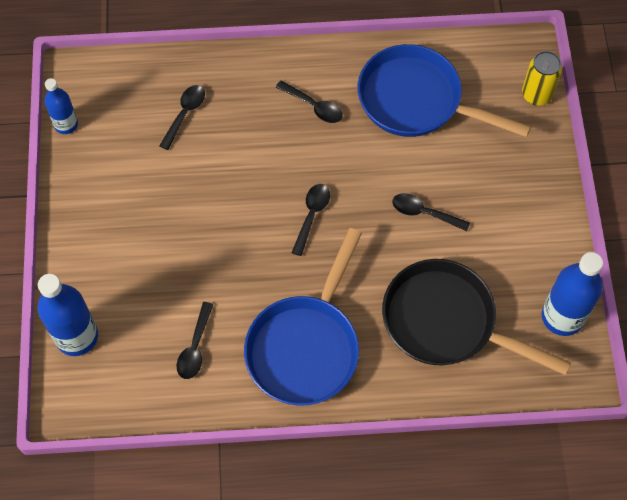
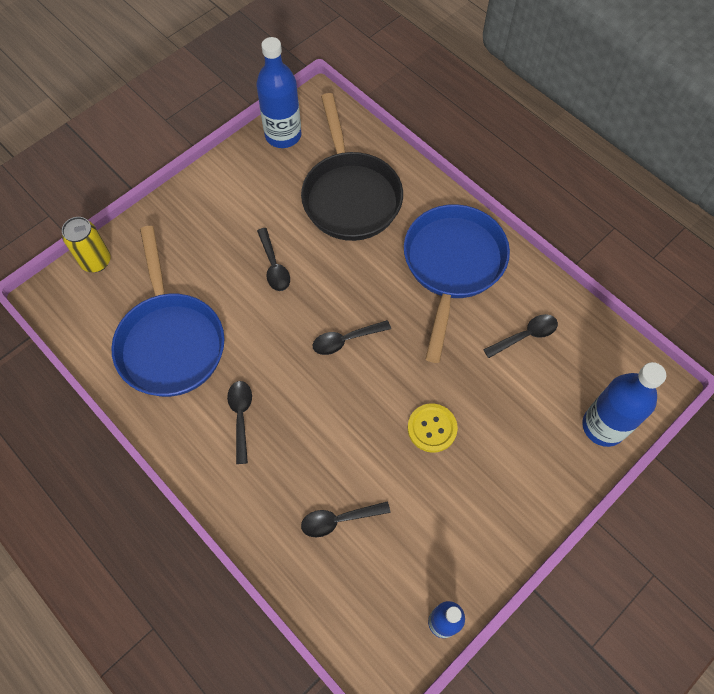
camera: 130 degrees left, 0 degrees up
blue pan [244,228,362,406] -> blue pan turned 60 degrees counterclockwise [404,204,510,363]
none -> yellow button [408,403,458,453]

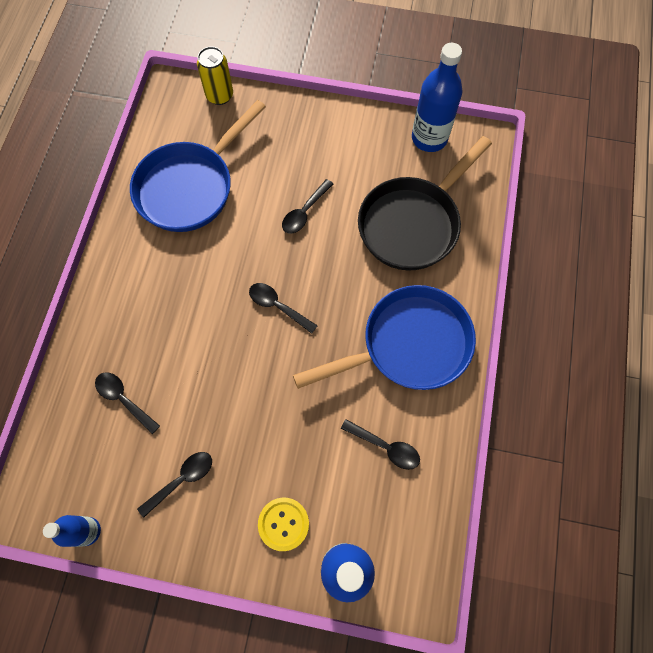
camera: 55 degrees right, 5 degrees up
black spoon [227,381,252,464] -> black spoon moved to [137,452,212,518]
yellow button [408,403,458,453] -> yellow button moved to [258,498,309,551]

